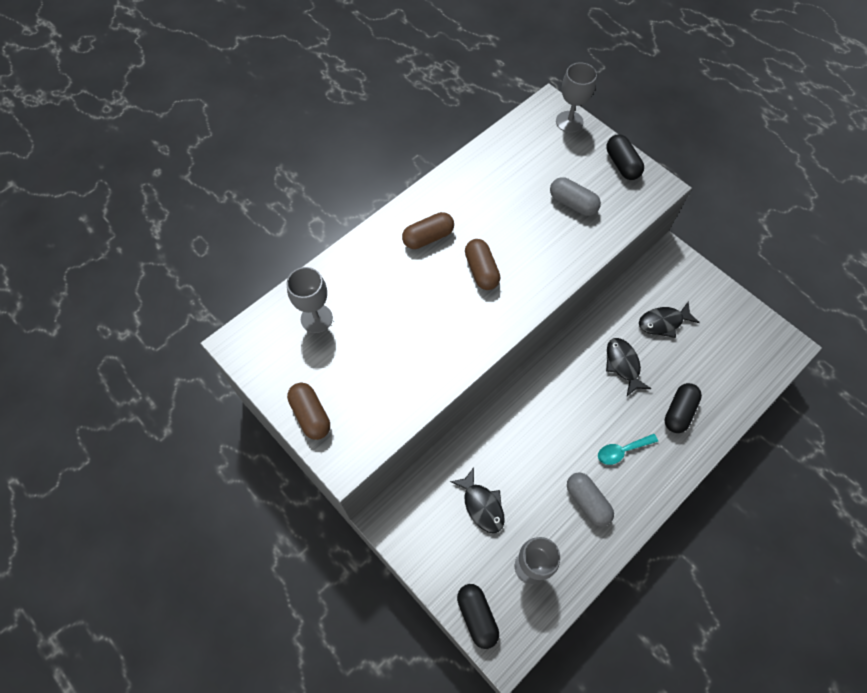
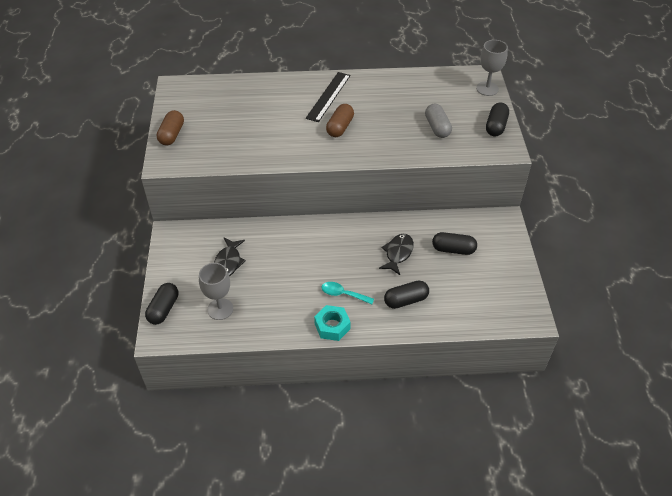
camera: 40 degrees right, 15 degrees down
grey goblet [286,267,333,333] -> none
brown capsule [402,212,454,249] -> black ruler [306,72,350,122]
grey capsule [567,473,614,527] -> none
black fish [639,301,700,338] -> black capsule [432,232,477,255]
none -> turquoise nut [314,305,351,341]

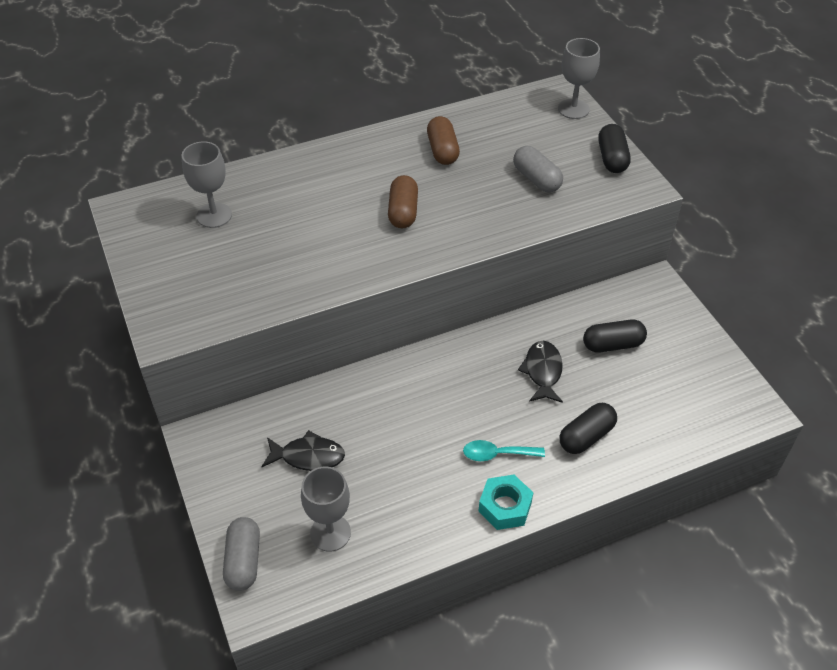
camera: 20 degrees left, 0 degrees up
black capsule [145,283,178,325] -> grey capsule [223,517,260,591]
brown capsule [156,110,184,145] -> brown capsule moved to [427,116,460,165]
black fish [214,238,246,276] -> black fish turned 75 degrees counterclockwise [262,430,345,471]
black ruler [306,72,350,122] -> none
none -> grey goblet [182,141,232,228]

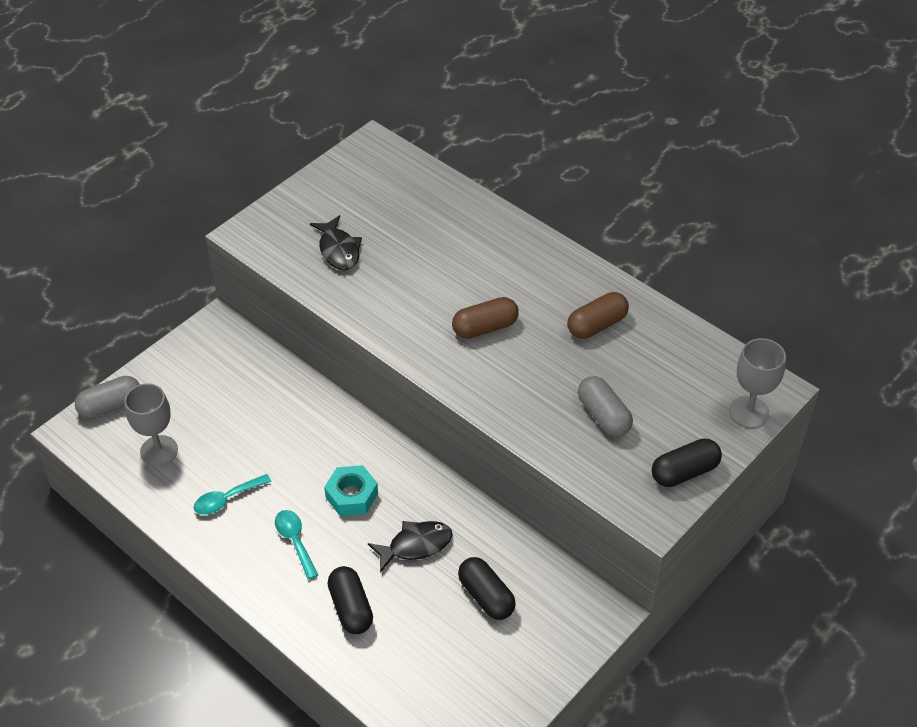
camera: 65 degrees right, 0 degrees up
grey goblet [182,141,232,228] -> none
black fish [262,430,345,471] -> black fish moved to [310,215,362,270]
turquoise nut [479,475,533,530] -> turquoise nut moved to [324,465,378,516]
grey capsule [513,146,563,192] -> grey capsule turned 60 degrees counterclockwise [578,376,633,437]
black capsule [560,403,617,454] -> black capsule turned 45 degrees clockwise [328,566,373,634]
none -> turquoise spoon [193,474,271,515]

